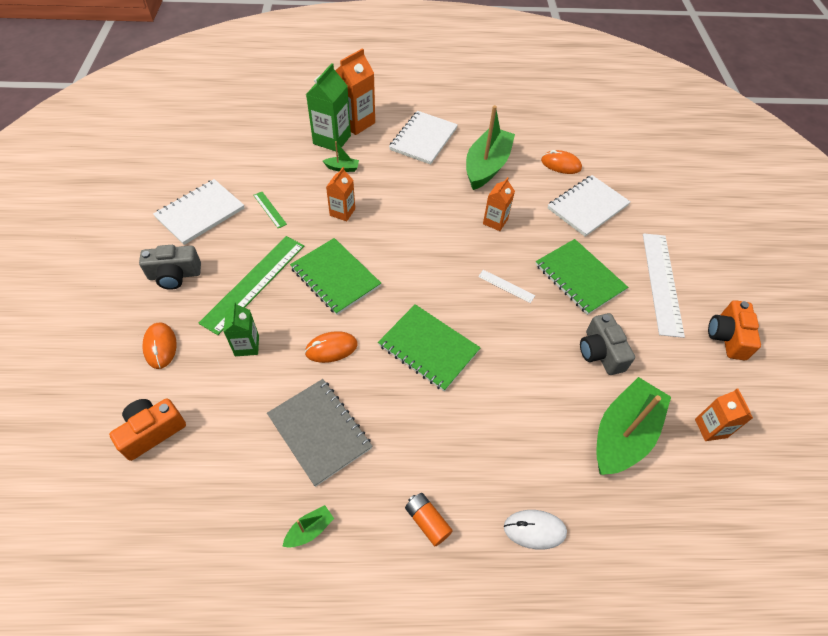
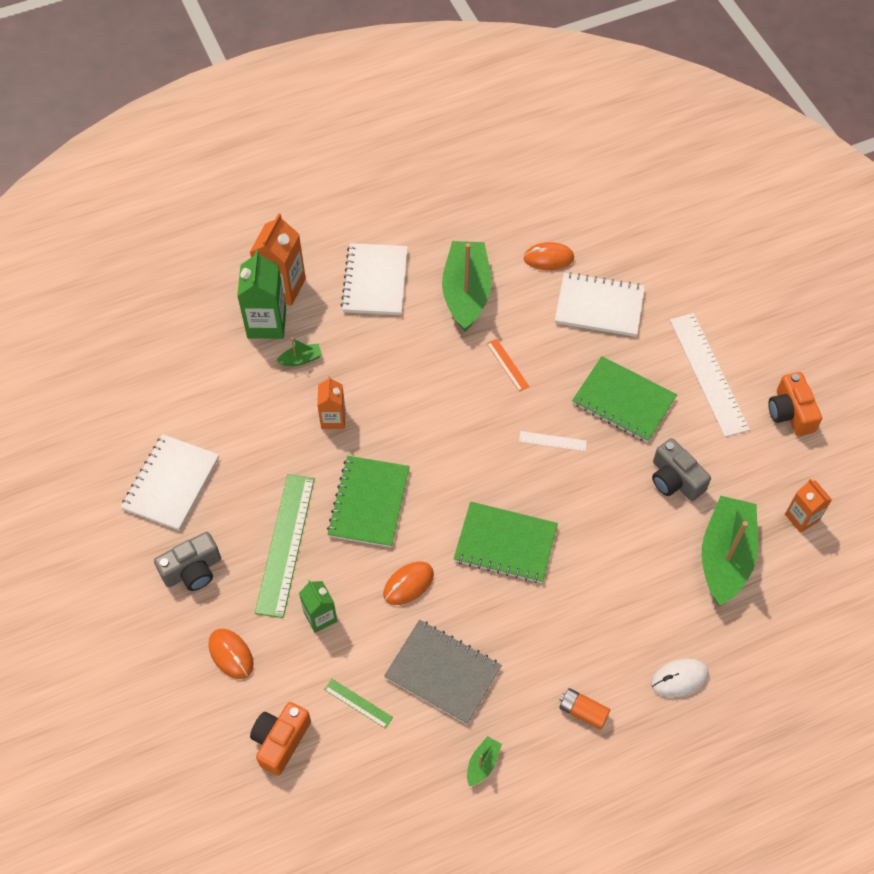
camera: 20 degrees left, 5 degrees up
green ruler [253,192,287,228] -> green ruler moved to [324,679,393,729]
green notebook [290,238,381,315] -> green notebook turned 75 degrees clockwise [327,456,410,547]
orange carton [483,177,515,231] -> orange ruler [487,339,530,392]
white notebook [548,175,630,237] -> white notebook turned 75 degrees clockwise [555,272,645,337]

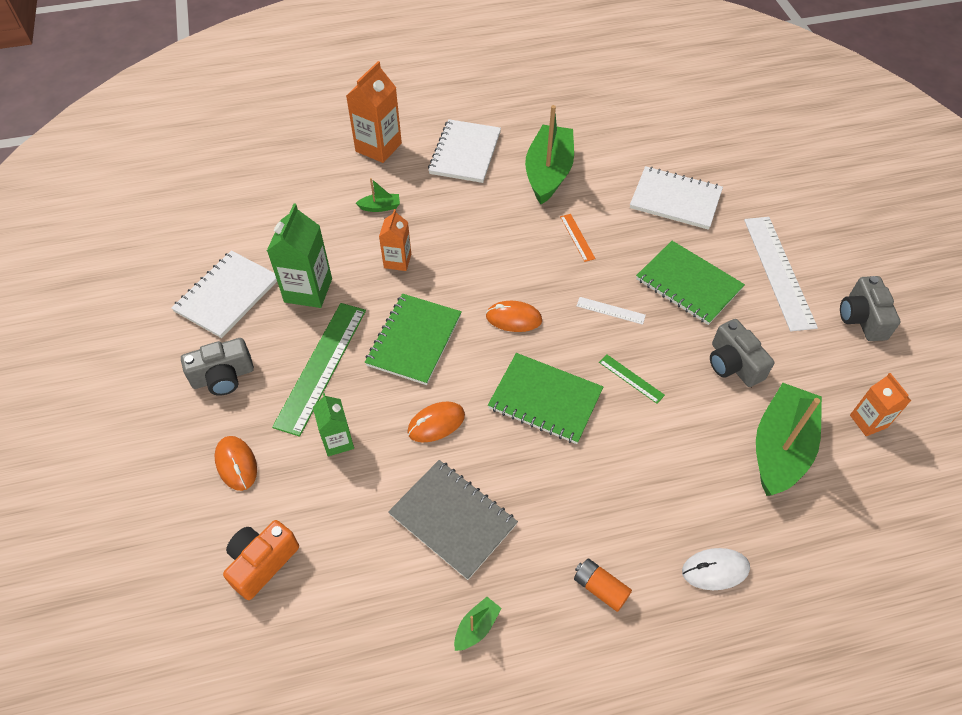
camera: 10 degrees right, 5 degrees down
green carton [237,250,286,339] -> green carton moved to [267,203,332,308]
green ruler [324,679,393,729] -> green ruler moved to [599,354,665,404]
orange mouse [523,242,574,270] -> orange mouse moved to [486,301,542,332]
orange camera [768,372,822,436] -> grey camera [840,276,900,341]

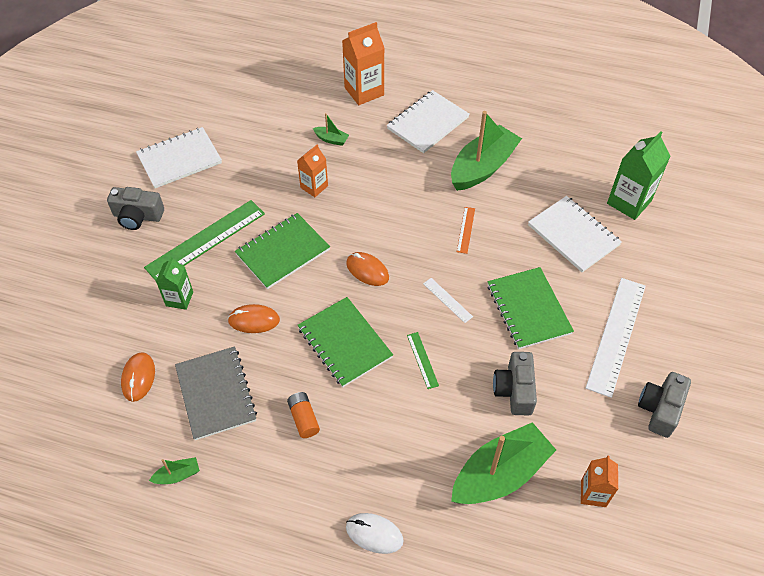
camera: 30 degrees right, 0 degrees up
orange mouse [215,436,257,491] -> orange mouse moved to [121,352,155,402]
orange camera [223,520,299,600] -> none
green carton [267,203,332,308] -> green carton moved to [607,131,671,220]
orange battery [574,558,632,612] -> orange battery moved to [287,392,320,438]

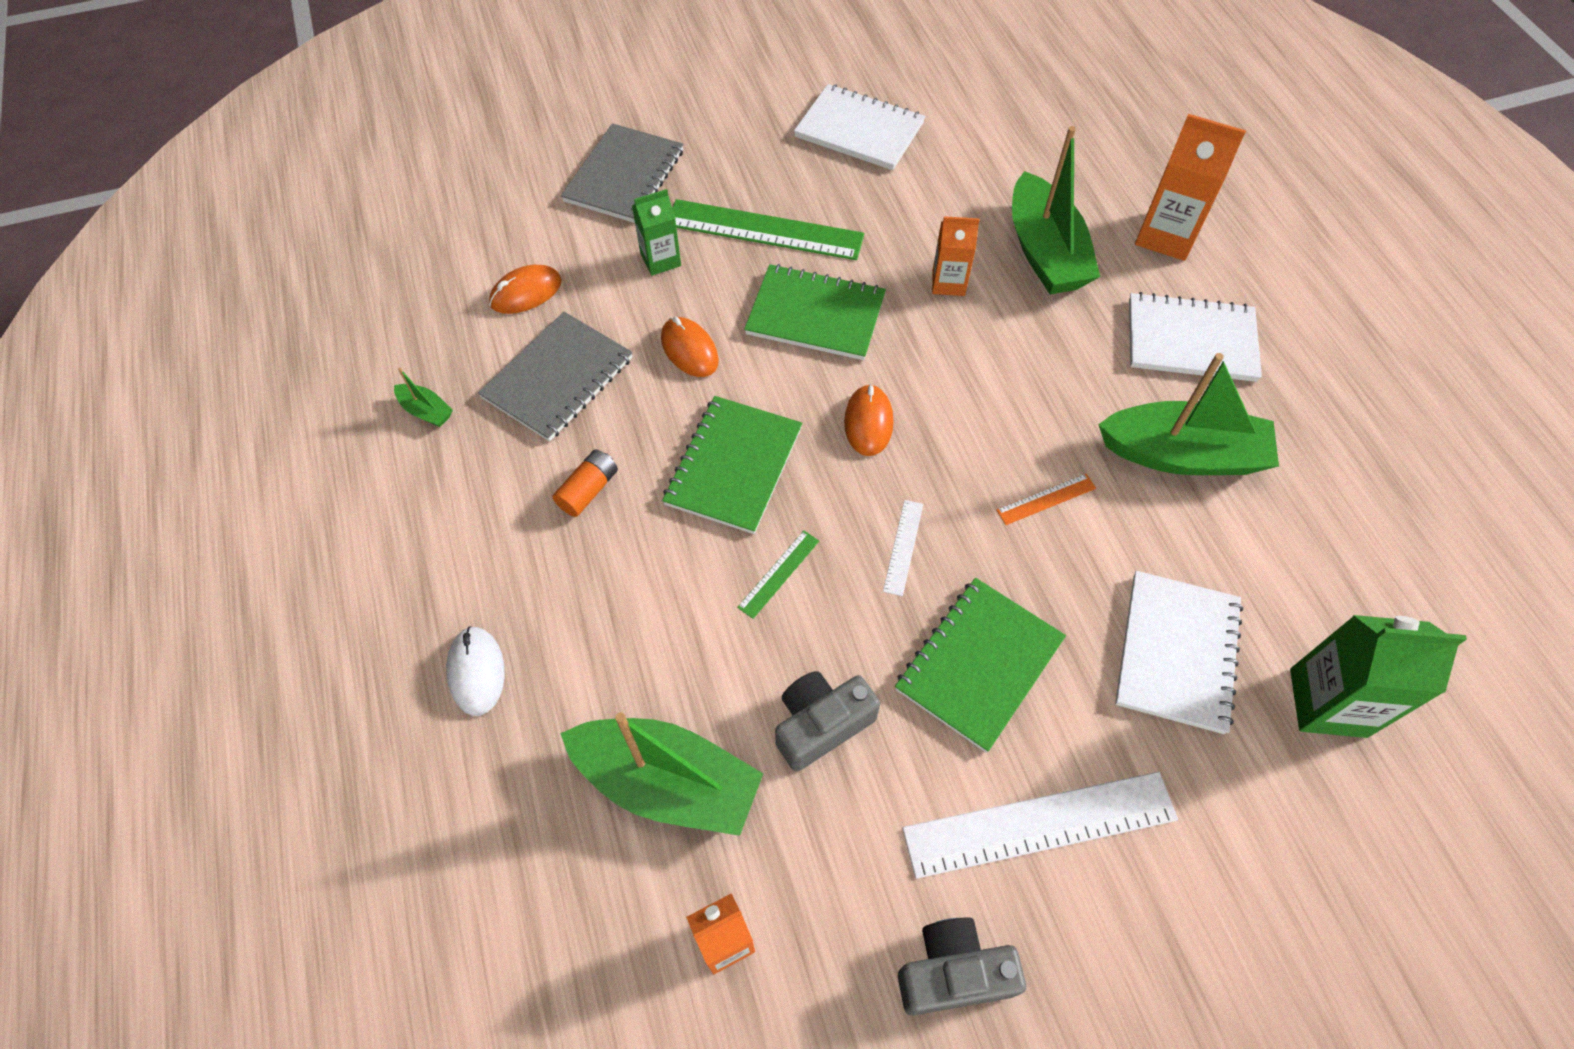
camera: 55 degrees right, 5 degrees up
grey camera [107,187,164,230] -> none
green boat [313,113,349,146] -> green boat [1012,126,1100,294], size x2.38
none -> grey notebook [561,123,683,223]

